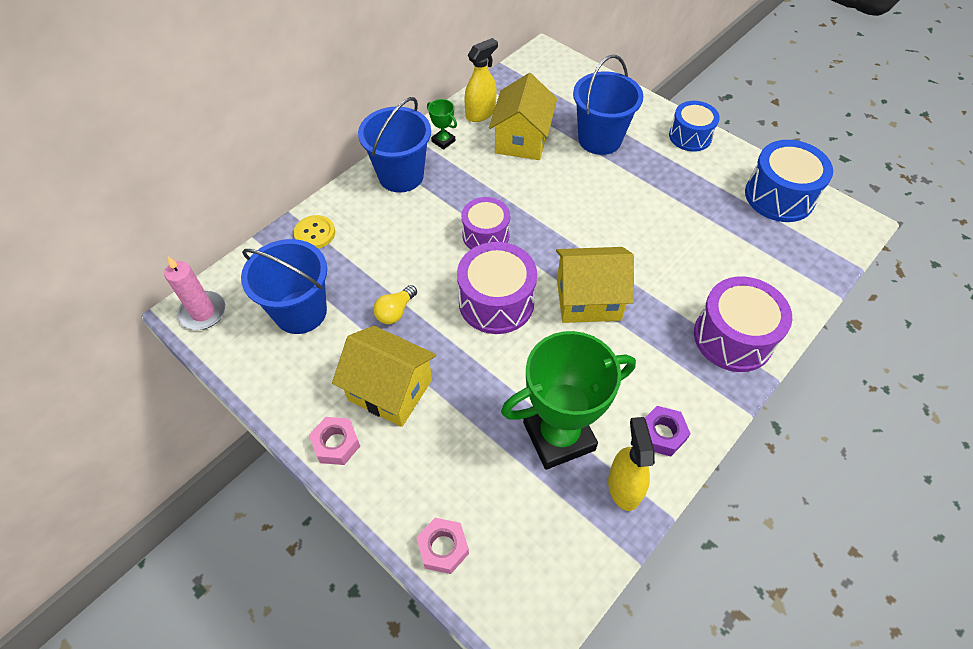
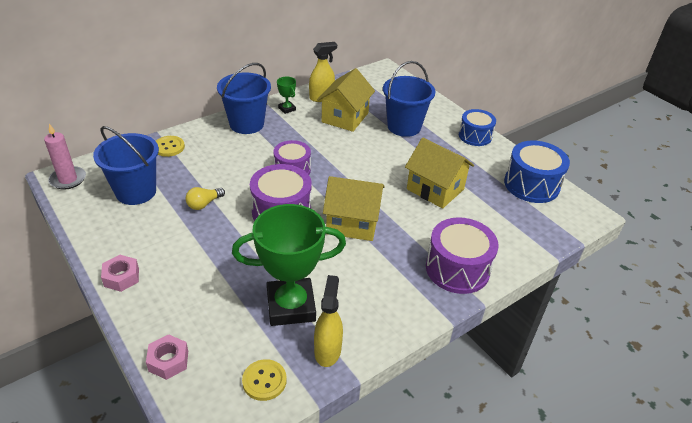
camera: 10 degrees right, 15 degrees down
yellow house [332,326,436,427] -> yellow house moved to [405,138,474,209]
purple nut [645,406,691,456] -> none
none -> yellow button [242,359,287,401]

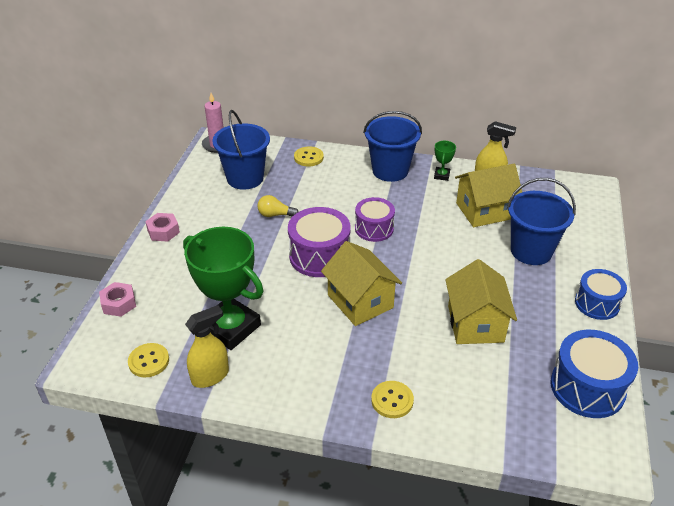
camera: 50 degrees right, 0 degrees up
purple drum [426,217,499,294] -> yellow button [371,381,414,418]

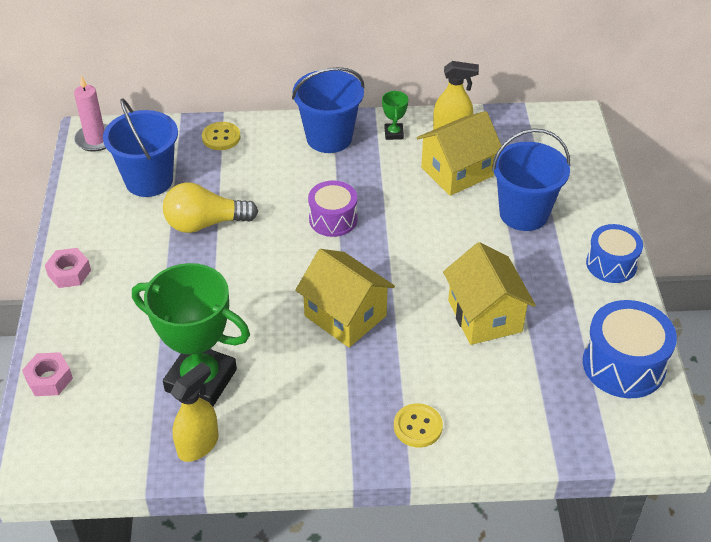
camera: 15 degrees left, 5 degrees up
yellow button [128,343,169,377] -> none
yellow light bulb [257,195,299,217] -> yellow light bulb [163,183,258,233], size x1.78
purple drum [288,207,351,277] -> none

